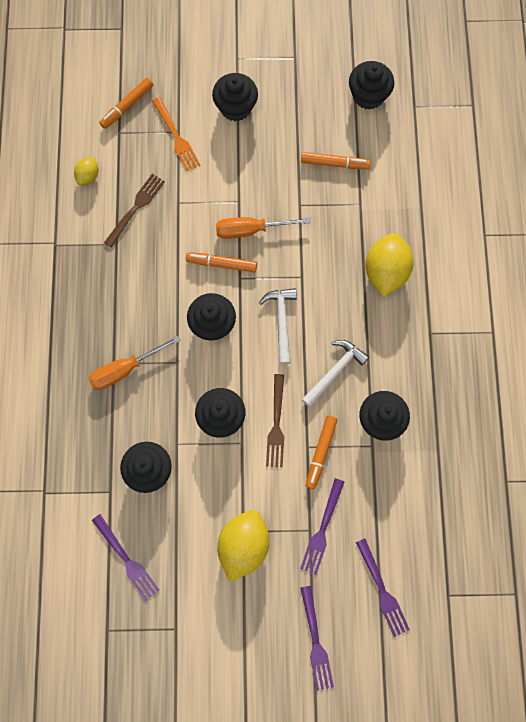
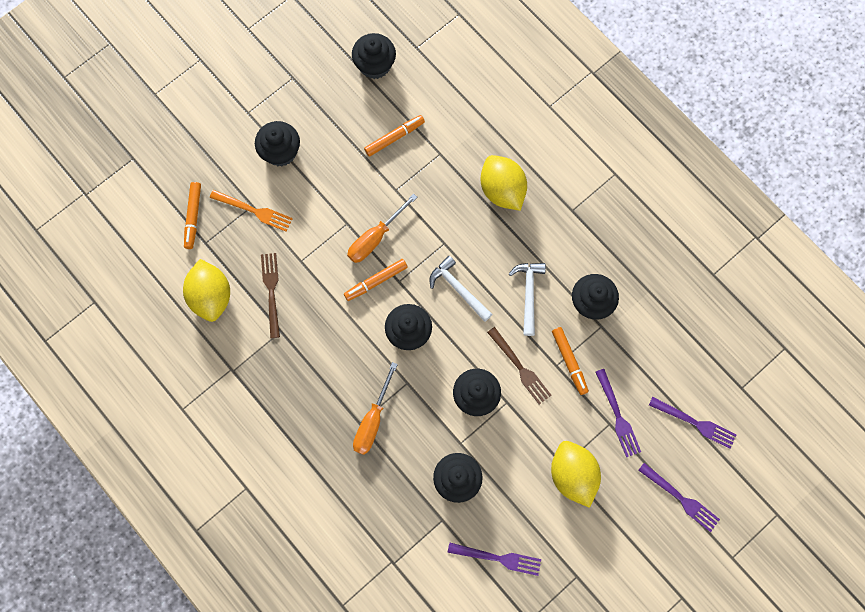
camera: 40 degrees left, 0 degrees up
yellow lemon [74,157,98,185] -> yellow lemon [183,259,230,322], size x1.96

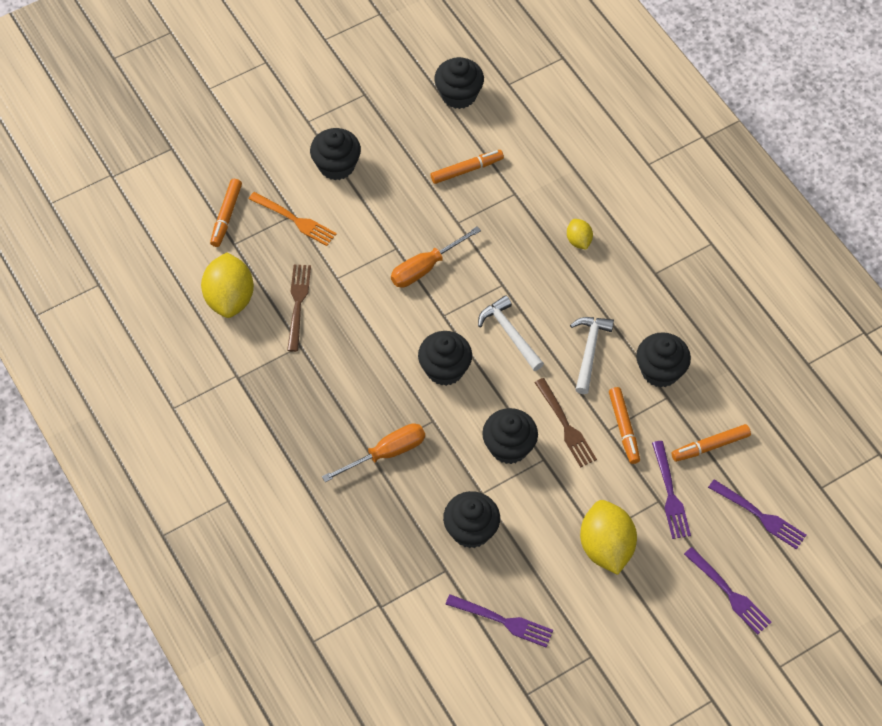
camera: 10 degrees right, 15 degrees down
orange marker [344,259,408,301] -> orange marker moved to [672,424,751,462]
orange screwdriver [353,362,398,455] -> orange screwdriver turned 150 degrees counterclockwise [322,423,425,482]
yellow lemon [480,155,527,211] -> yellow lemon [567,219,593,250], size x0.51

